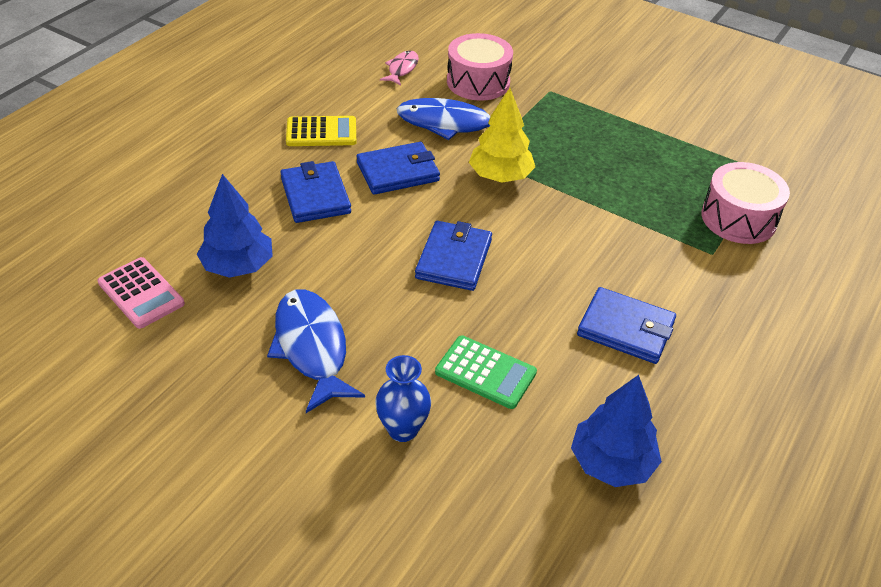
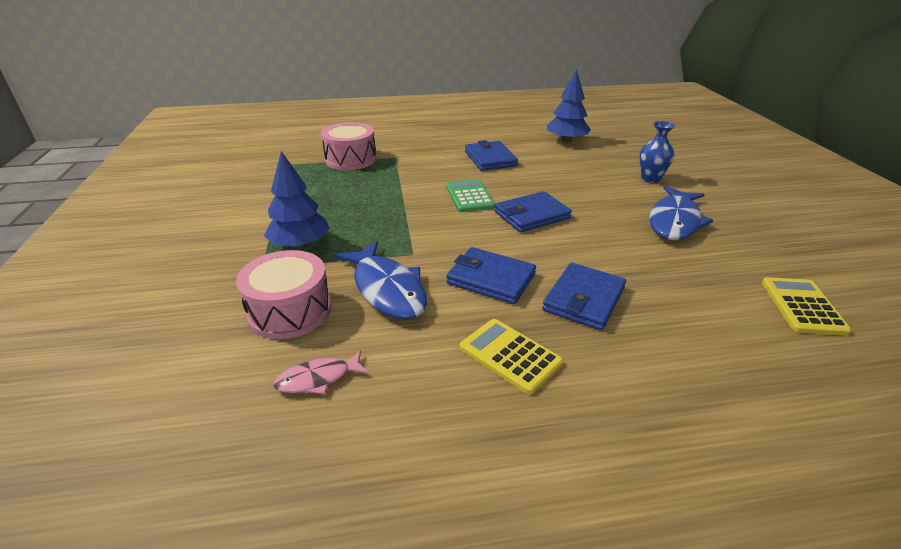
camera: 130 degrees left, 10 degrees down
pink calculator [97,257,185,329] -> yellow calculator [762,277,851,336]
blue tree [197,174,273,278] -> blue tree moved to [264,151,330,249]
green calculator [435,335,537,409] -> green calculator moved to [446,179,495,212]
yellow tree [469,88,535,182] -> none

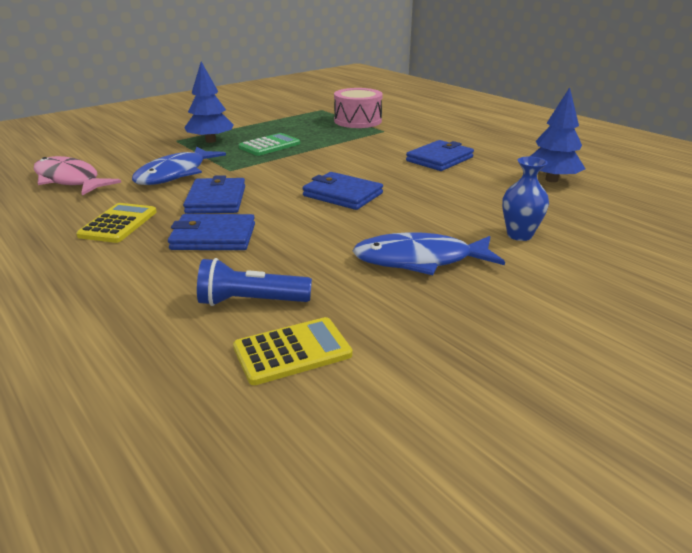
camera: 60 degrees right, 5 degrees down
pink drum [236,250,332,339] -> none
pink fish [273,350,369,394] -> pink fish [34,156,121,196], size x1.86
green calculator [446,179,495,212] -> green calculator moved to [239,133,300,156]
none -> blue flashlight [197,258,312,306]

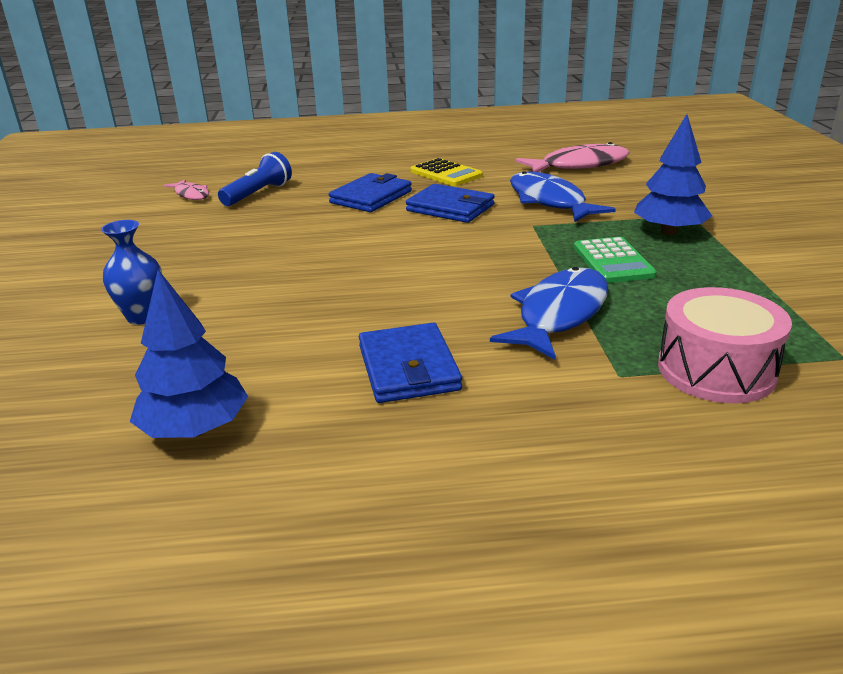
camera: 125 degrees right, 0 degrees up
yellow calculator [233,317,352,385] -> pink fish [164,179,209,200]
blue wallet [302,172,383,210] -> none
blue fish [353,232,505,275] -> blue fish moved to [490,267,608,360]

